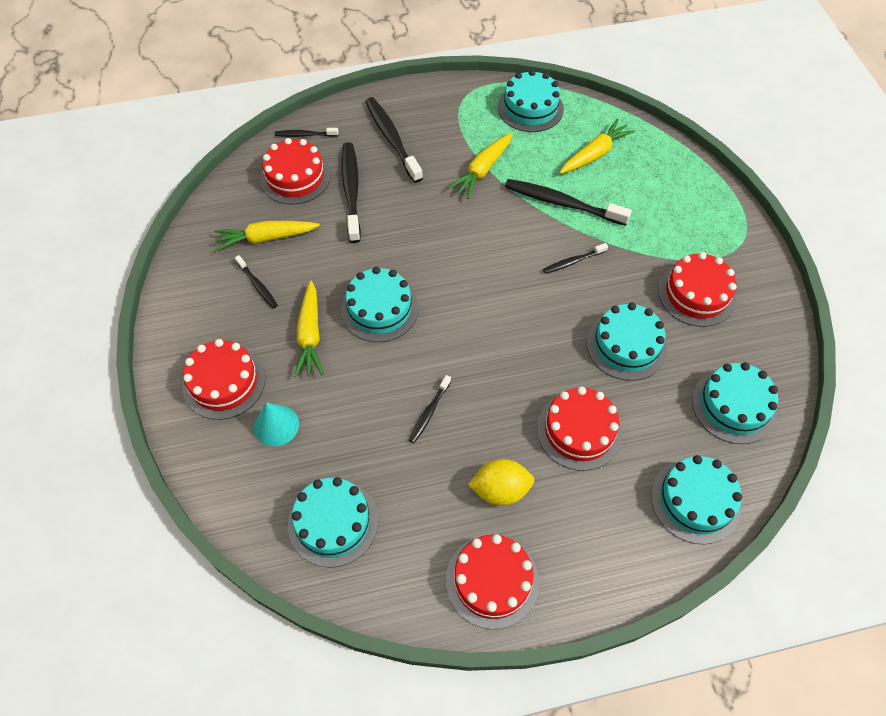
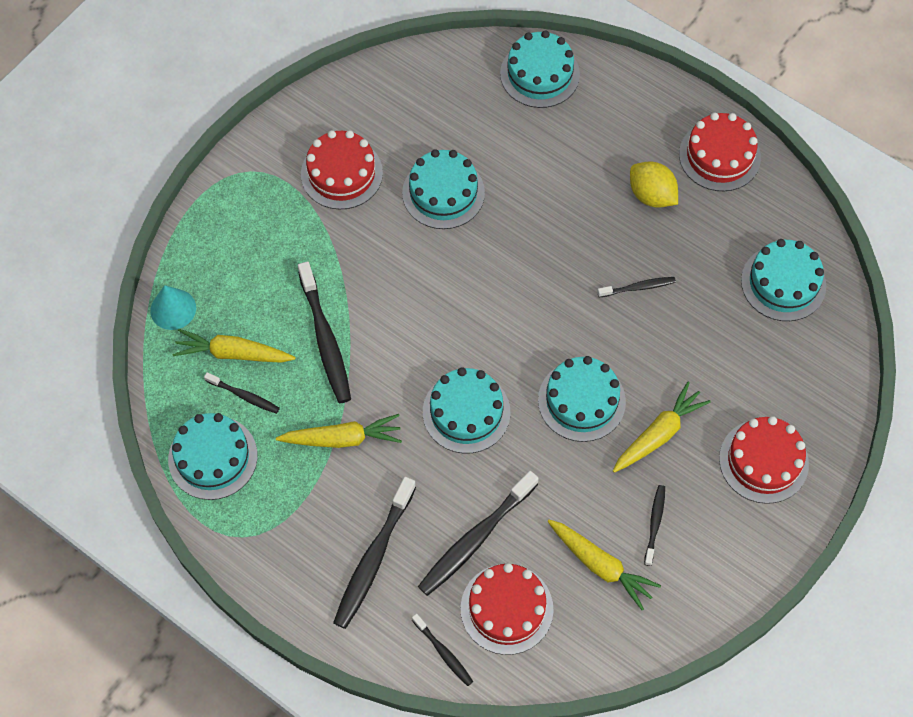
camera: 130 degrees left, 5 degrees up
turquoise cone [254,402,299,447] -> turquoise cone moved to [150,285,196,330]
red cake [537,386,622,471] -> none
black toothbrush [543,243,608,274] -> black toothbrush moved to [204,372,280,414]
turquoise cake [692,362,778,444] -> turquoise cake moved to [423,367,510,453]

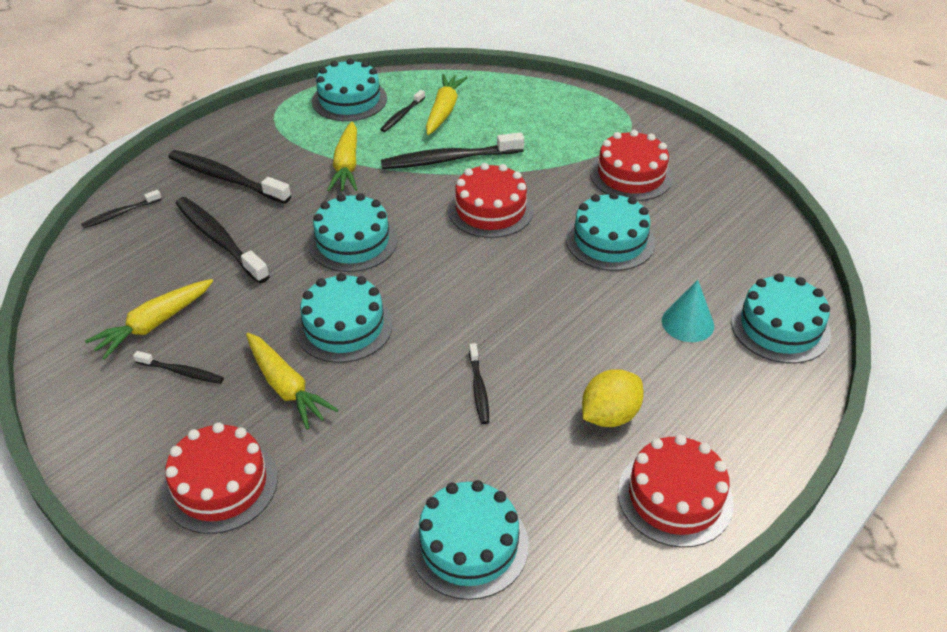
camera: 95 degrees right, 20 degrees down
turquoise cone [150,285,196,330] -> turquoise cone moved to [662,280,714,342]
red cake [461,563,553,655] -> red cake moved to [448,163,534,238]

